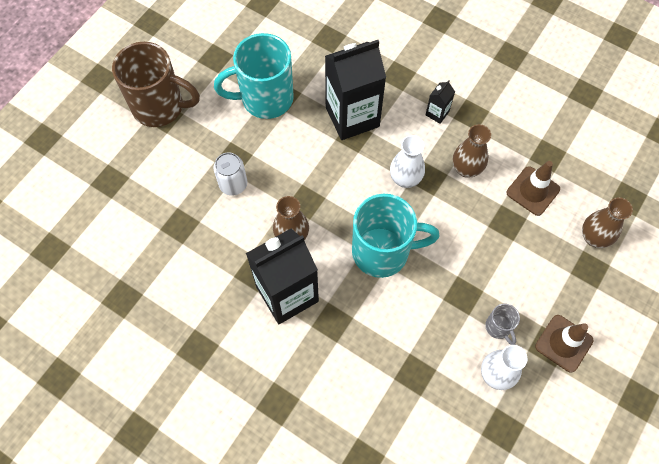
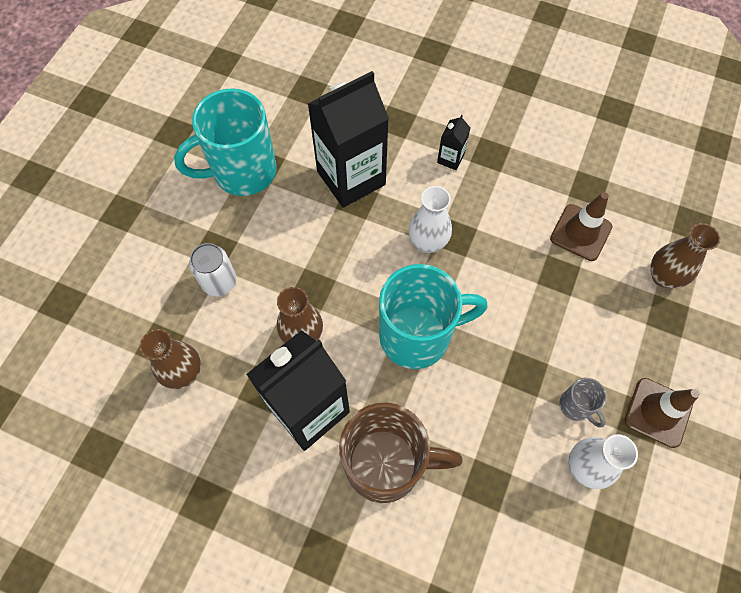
camera: 10 degrees left, 0 degrees up
brown mug [112,42,200,127] -> brown mug moved to [339,403,463,503]
brown vase [453,124,491,178] -> brown vase moved to [140,329,201,389]

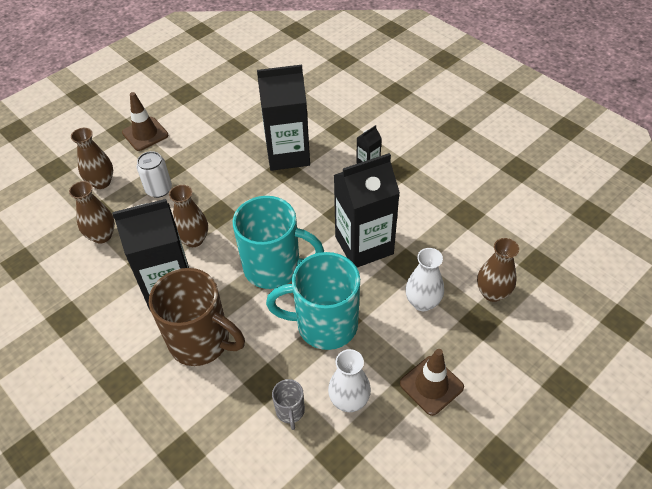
camera: 25 degrees right, 15 degrees down
turquoise mug [174,88,276,196] -> turquoise mug moved to [266,252,360,350]
white vase [409,186,452,253] -> white vase moved to [406,248,444,311]
brown traffic cone [550,192,613,261] -> brown traffic cone moved to [122,92,168,151]
grey mug [559,378,607,427] -> grey mug moved to [272,379,305,430]
none -> brown vase [71,128,113,189]
none -> black carton [334,153,400,267]

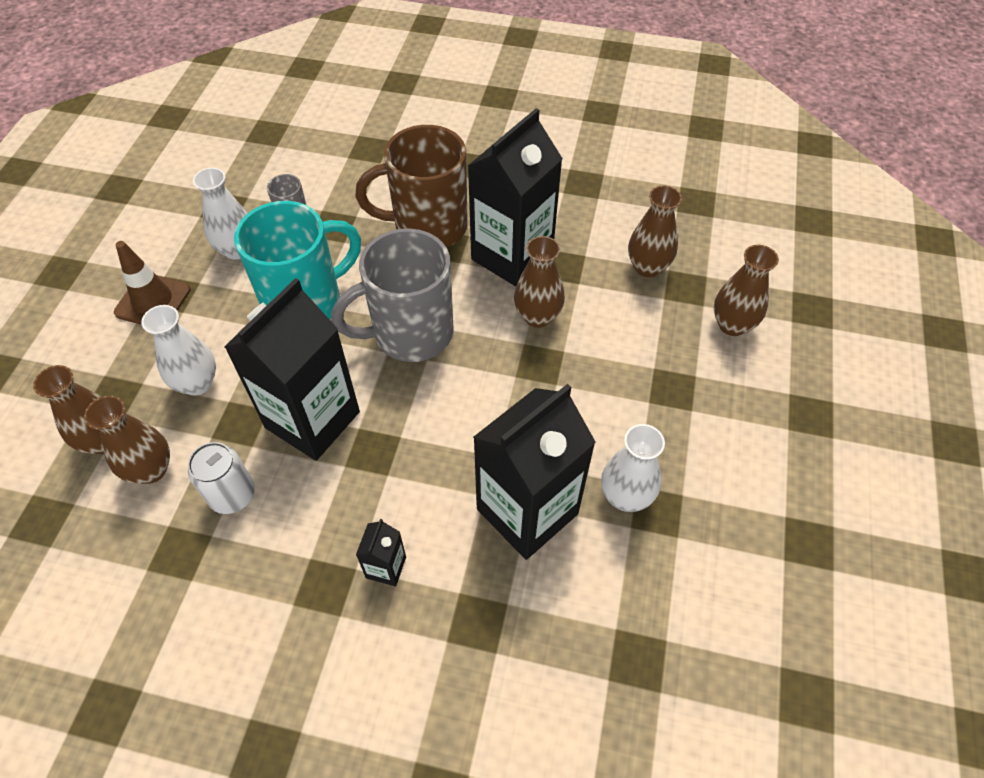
camera: 145 degrees right, 5 degrees up
brown traffic cone [122,92,168,151] -> none
white can [137,151,172,198] -> white can moved to [188,442,255,514]
turquoise mug [233,196,324,289] -> grey mug [331,229,454,362]
none -> brown vase [84,396,170,484]
none -> white vase [601,424,665,512]

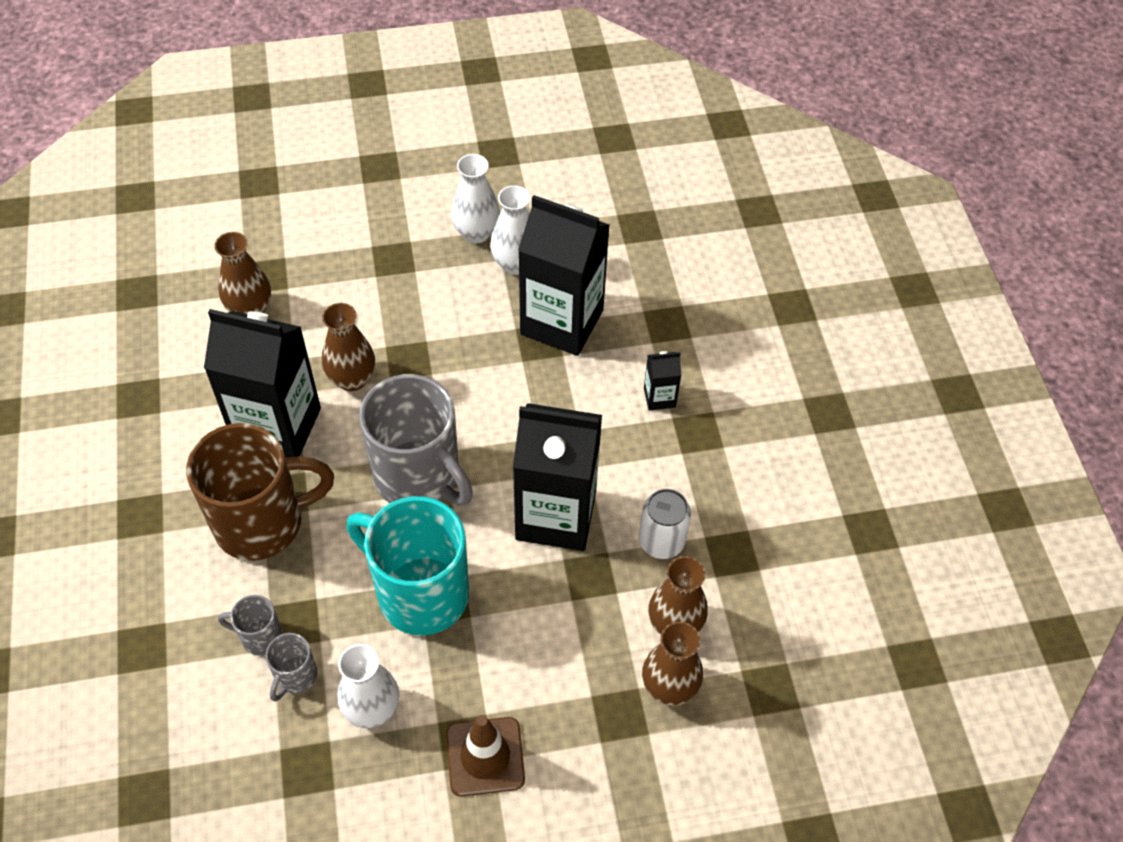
camera: 115 degrees left, 0 degrees up
white vase [141,305,216,395] -> white vase moved to [451,154,500,243]
brown mug [356,125,467,248] -> brown mug turned 75 degrees counterclockwise [186,423,334,561]
brown vase [714,245,779,336] -> none
none -> grey mug [218,595,283,656]

